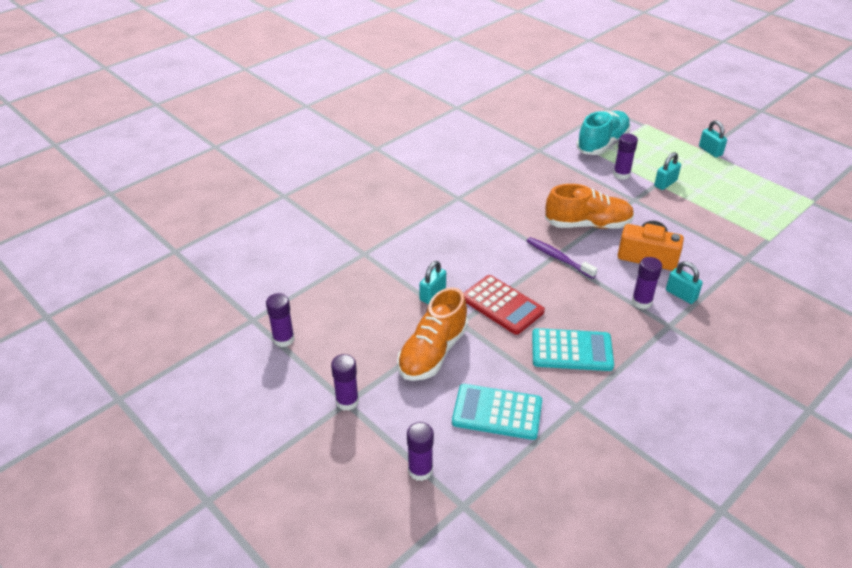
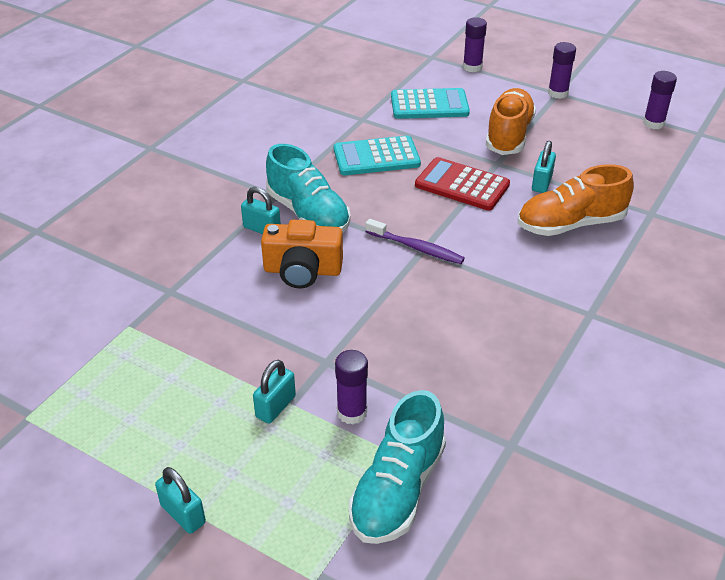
camera: 165 degrees right, 0 degrees up
orange shoe [545,184,634,229] -> orange shoe moved to [518,164,634,236]
purple glue stick [632,257,662,309] -> turquoise shoe [266,144,351,232]

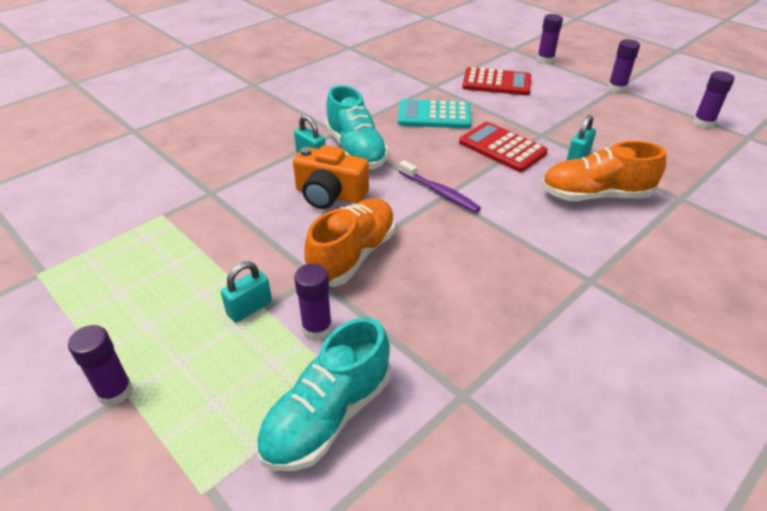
camera: 15 degrees right, 0 degrees up
turquoise padlock [155,467,206,534] -> purple glue stick [68,325,133,406]
turquoise calculator [391,88,470,119] -> red calculator [462,67,531,95]
orange shoe [486,88,536,155] -> orange shoe moved to [304,198,395,287]

